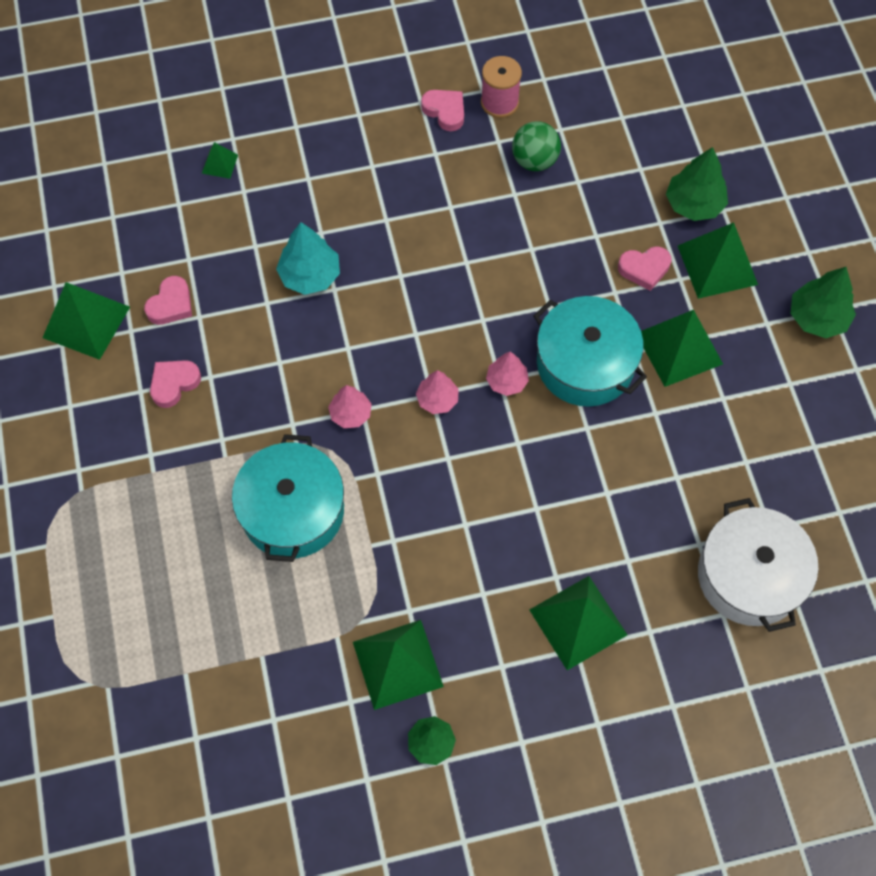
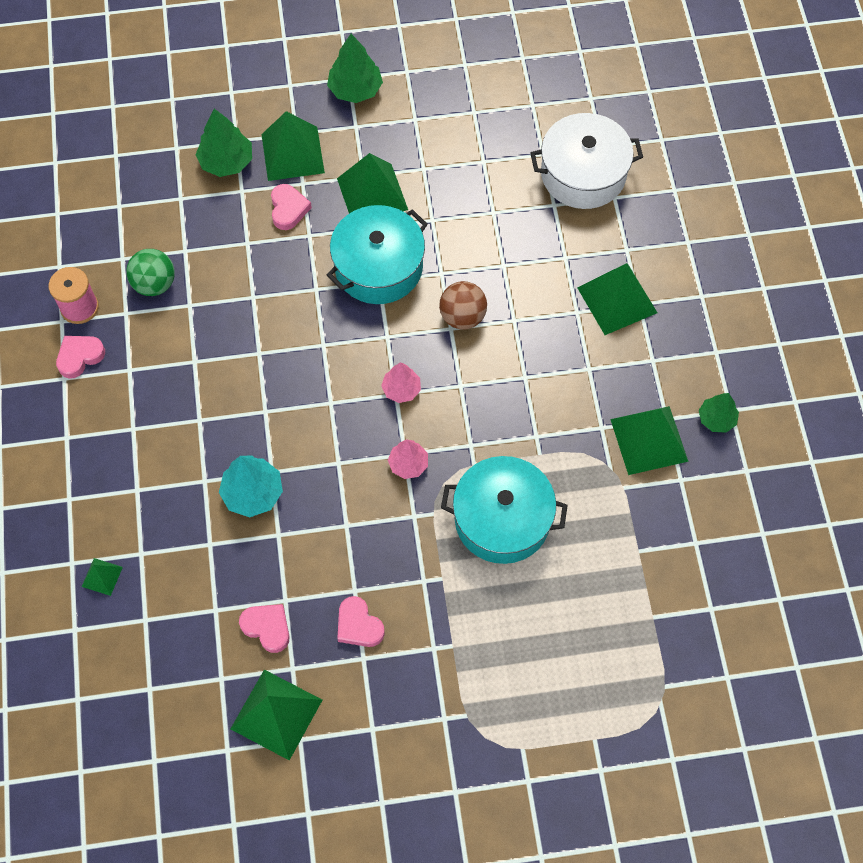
camera: 85 degrees left, 0 degrees up
pink tree [486,351,529,396] -> none
none -> brown ball [439,281,487,330]

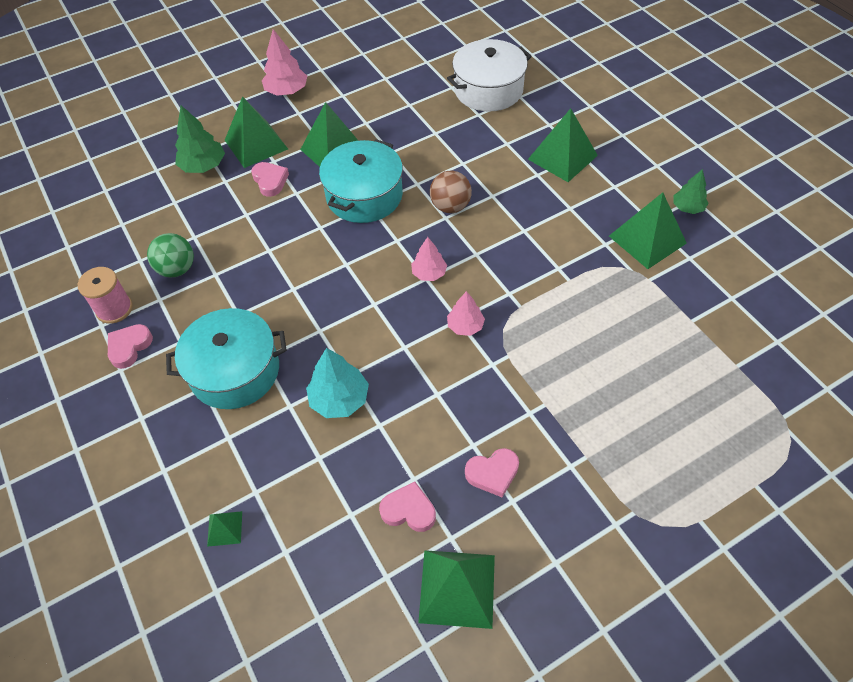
camera: 20 degrees left, 10 degrees down
green tree [327,34,383,103] -> pink tree [262,29,307,96]
pink heart [337,596,385,647] -> pink heart turned 45 degrees counterclockwise [465,448,519,497]
turquoise pot [441,456,568,564] -> turquoise pot moved to [166,308,287,409]

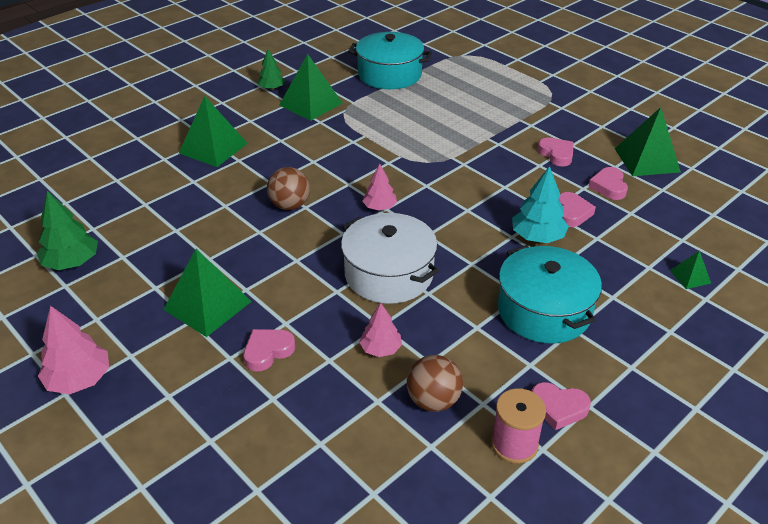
camera: 105 degrees left, 15 degrees down
green ball [147,233,194,278] -> brown ball [407,355,463,412]
green tree [175,105,225,173] -> green tree moved to [37,191,98,270]
green pyramid [225,96,288,168] -> none
turquoise pot [319,139,403,223] -> turquoise pot moved to [348,32,432,89]
white pot [447,39,532,112] -> white pot moved to [341,213,439,304]
pink tree [447,291,485,336] -> pink tree moved to [359,303,402,357]
none -> pink heart [558,192,596,227]

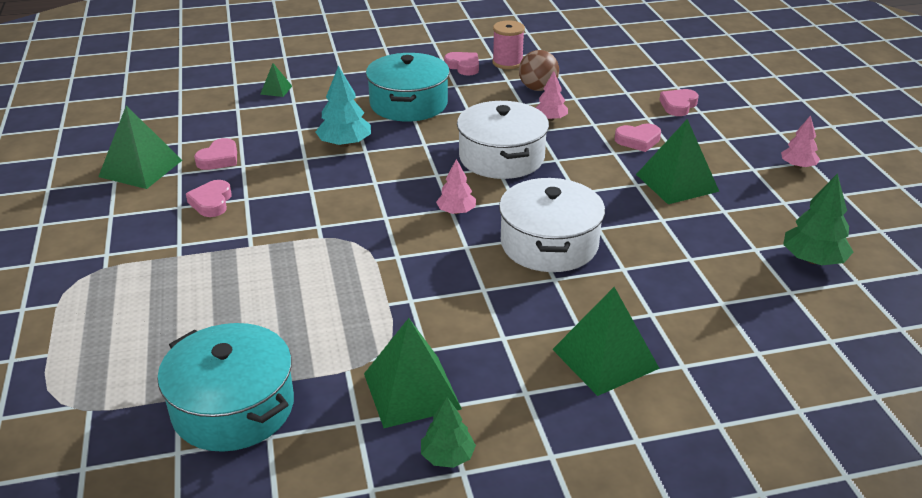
camera: 150 degrees left, 5 degrees down
pink tree [38,306,109,394] -> pink tree [781,115,820,168], size x0.65
brown ball [267,167,310,210] -> white pot [499,178,605,272]
pink heart [558,192,596,227] -> pink heart moved to [659,89,699,116]

